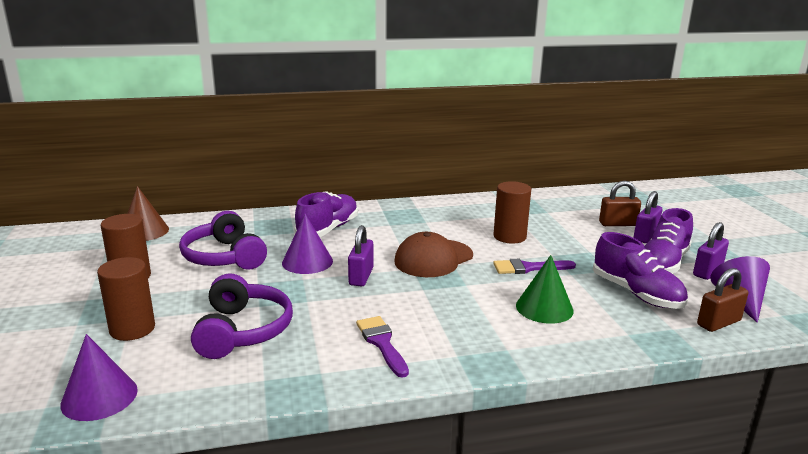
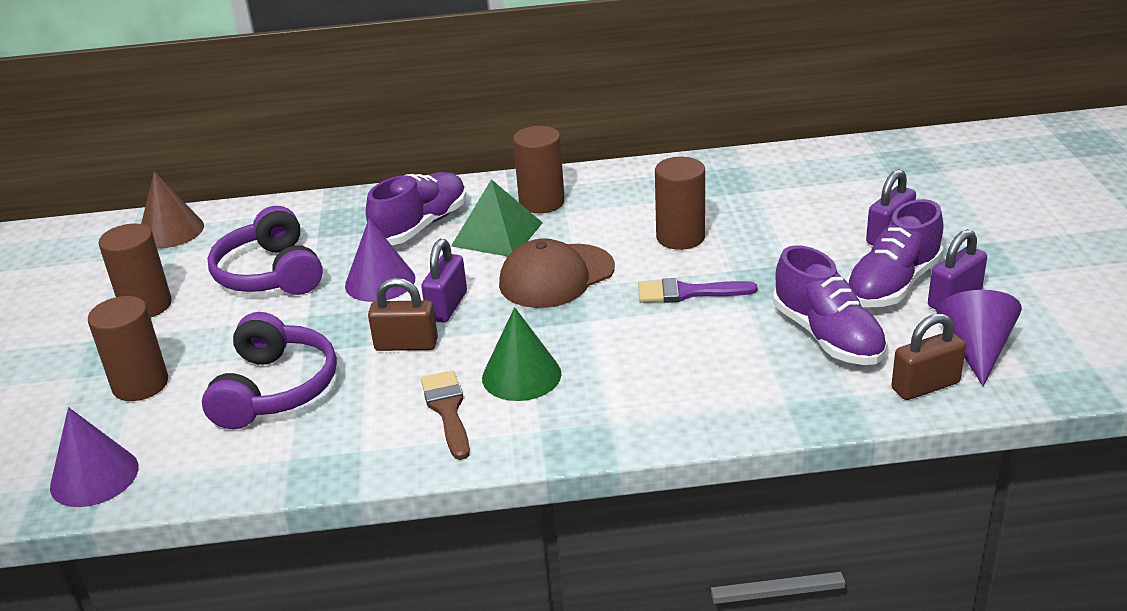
camera: 10 degrees right, 10 degrees up
purple brush [356,316,409,378] -> brown brush [421,370,470,460]
green cone [516,255,574,324] -> green cone moved to [482,307,562,401]
brown padlock [599,181,641,226] -> brown padlock moved to [368,278,438,351]
none -> green pyramid [451,179,543,257]
none -> brown cylinder [513,126,565,213]

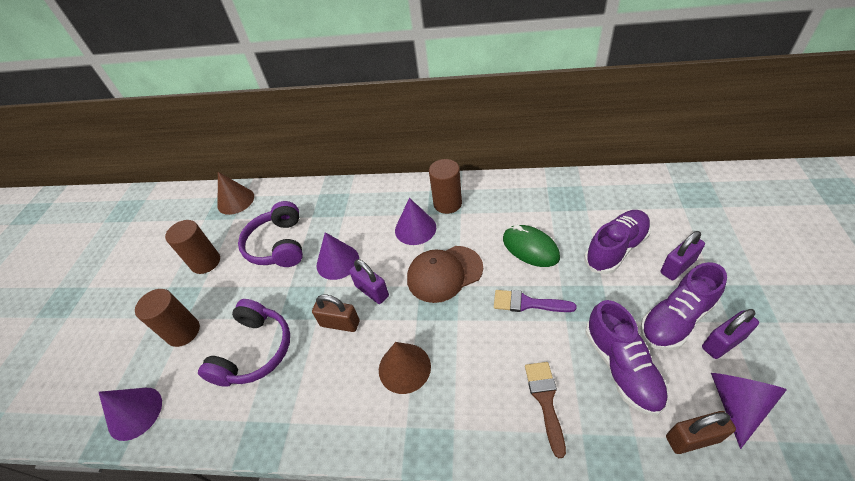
camera: 15 degrees right, 15 degrees up
purple shoe [366,172,466,245] -> purple shoe moved to [584,210,651,274]
purple padlock [421,239,467,323] -> purple padlock turned 75 degrees counterclockwise [349,259,389,304]
brown brush [421,370,470,460] -> brown brush moved to [525,362,566,458]
green pyramid [451,179,543,257] -> purple cone [395,198,436,245]
green cone [482,307,562,401] -> brown cone [379,342,431,394]
brown cylinder [655,157,705,250] -> green mouse [503,225,560,267]

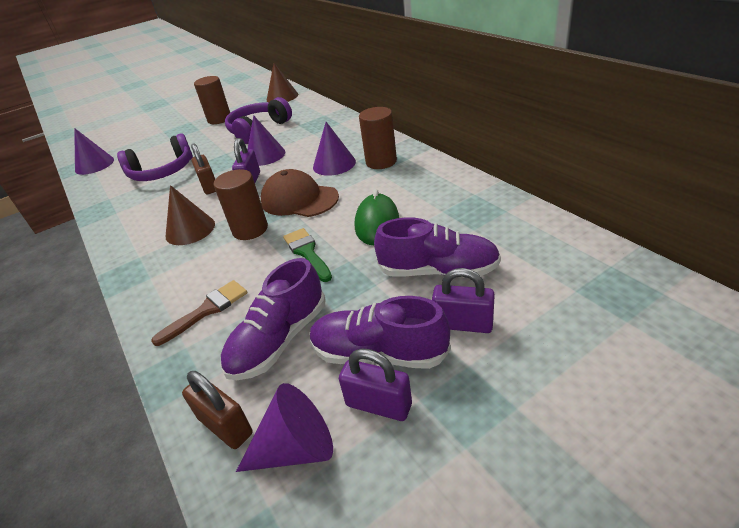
camera: 50 degrees right, 10 degrees down
brown cylinder [135,289,200,347] -> brown cylinder moved to [213,169,268,240]
purple brush [494,290,576,312] -> green brush [283,228,332,282]

